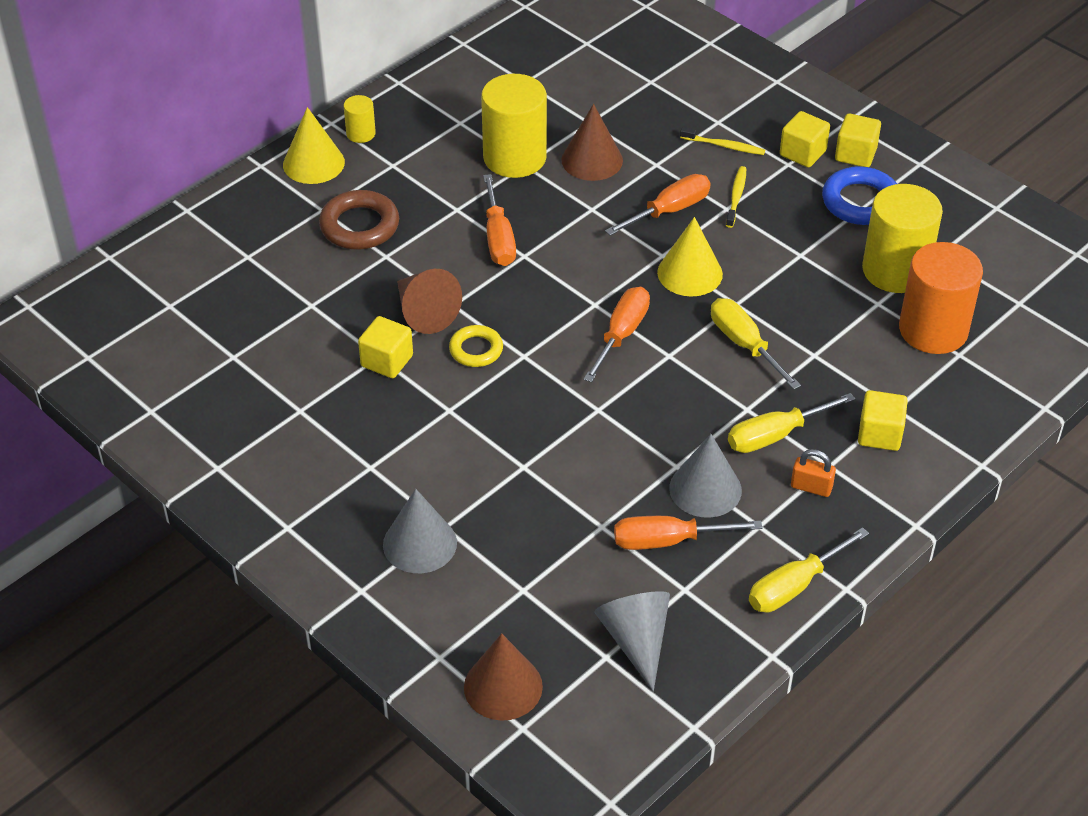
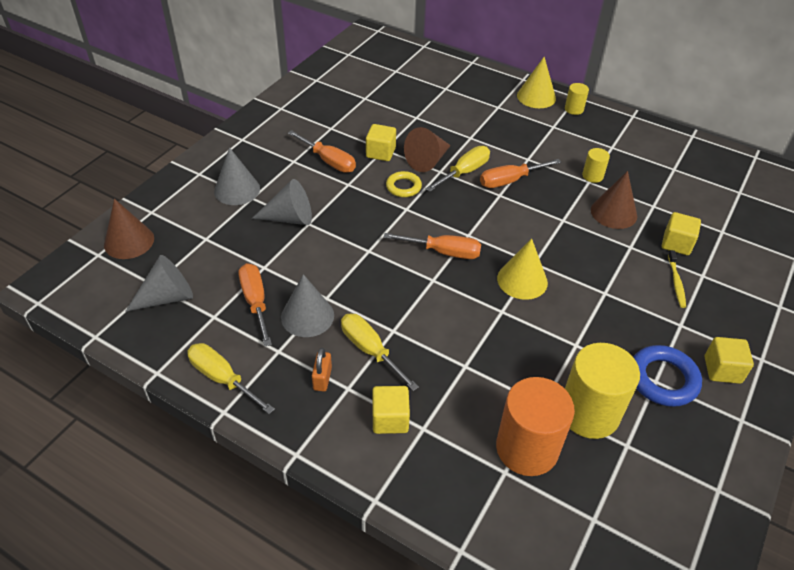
camera: 75 degrees right, 0 degrees up
brown ring [319,190,399,250] -> none
yellow cylinder [481,74,547,178] -> yellow cylinder [582,148,610,183], size x0.47
orange screwdriver [605,174,711,236] -> orange screwdriver moved to [288,130,356,173]
yellow screwdriver [711,298,801,390] -> yellow screwdriver moved to [425,146,490,192]
yellow toothbrush [726,166,747,228] -> none
yellow cube [780,111,830,168] -> yellow cube moved to [662,212,701,255]
none -> grey cone [252,179,312,225]

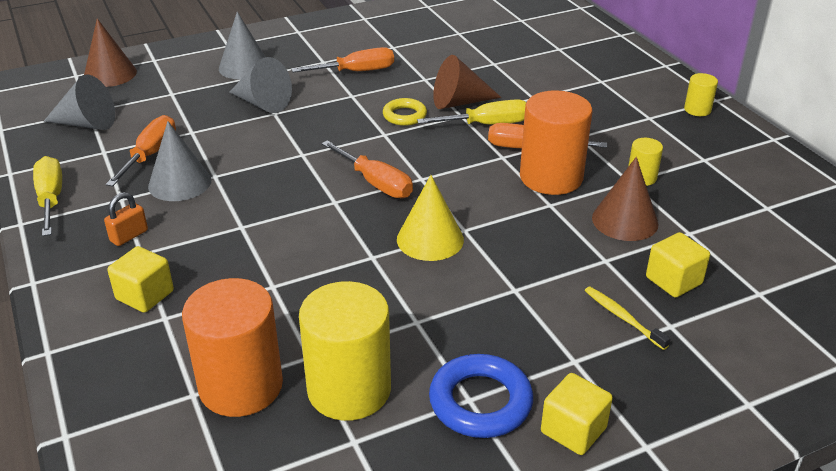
camera: 35 degrees right, 10 degrees down
orange screwdriver [288,130,356,173] -> orange screwdriver turned 90 degrees counterclockwise [291,47,394,72]
yellow screwdriver [341,314,419,391] -> none
yellow cube [366,124,396,161] -> none
yellow cone [517,57,556,108] -> none
yellow toothbrush [668,250,686,308] -> yellow toothbrush turned 105 degrees clockwise [585,287,670,350]
none -> orange cylinder [520,90,593,195]

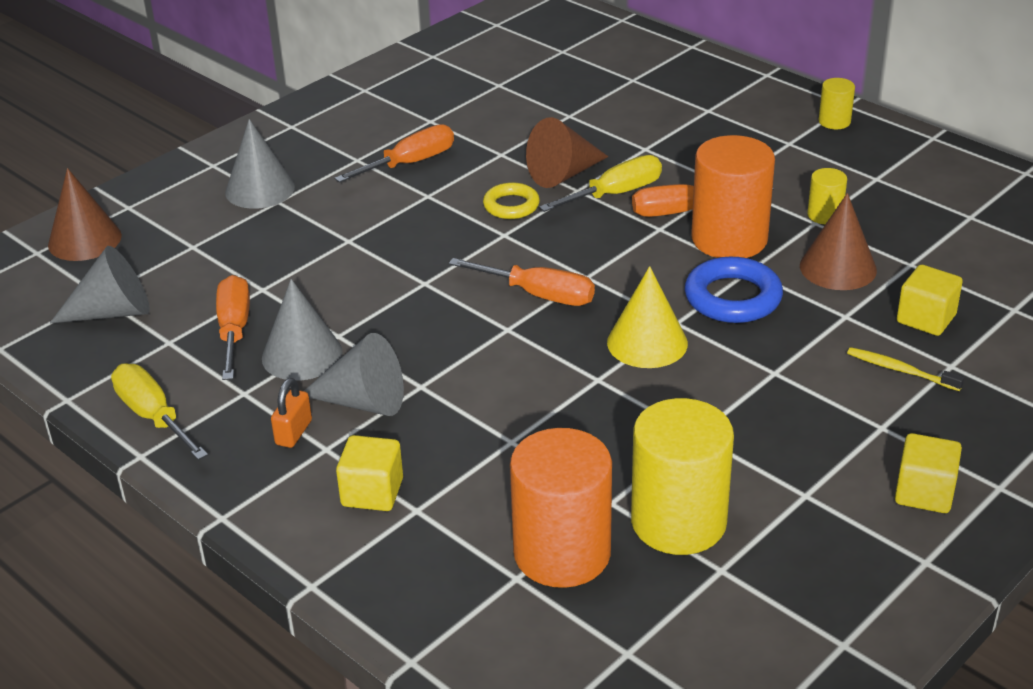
camera: 20 degrees left, 0 degrees up
grey cone [229,57,292,113] -> grey cone moved to [304,333,404,416]
blue ring [429,354,533,438] -> blue ring moved to [685,257,783,323]

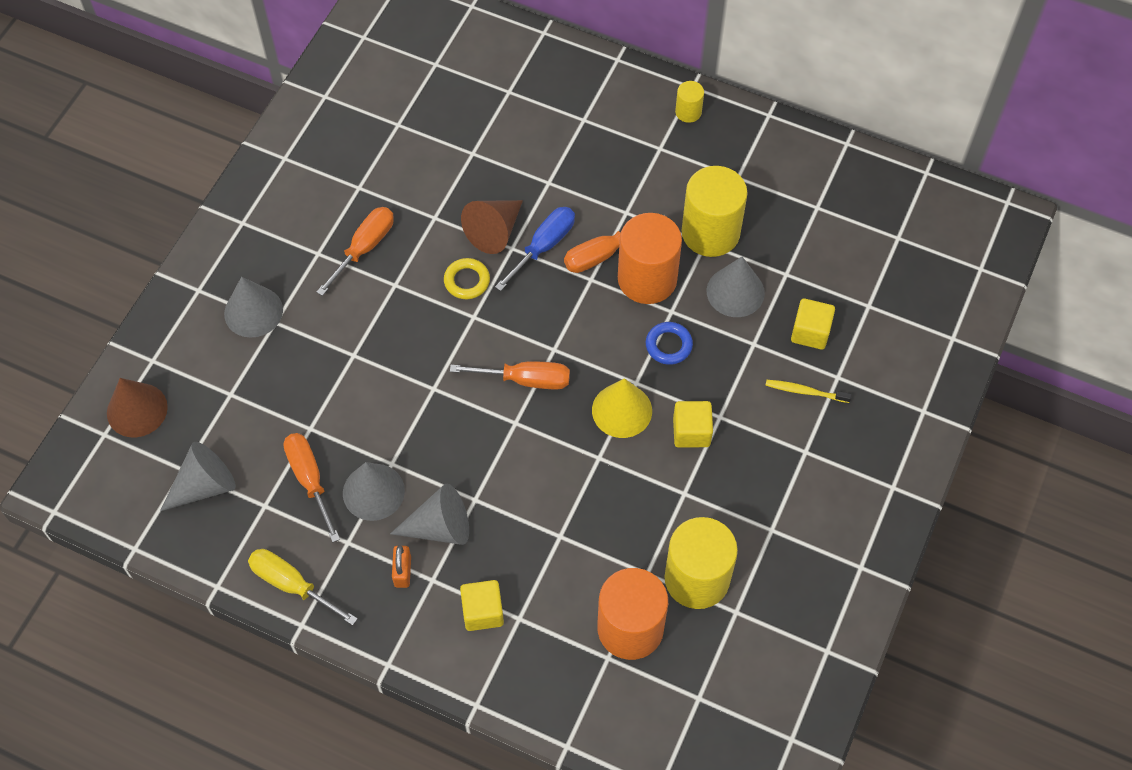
camera: 20 degrees left, 25 degrees up
yellow screwdriver [539,155,662,212] -> blue screwdriver [495,207,575,291]
blue ring [685,257,783,323] -> blue ring [646,322,693,365], size x0.64
brown cone [800,193,877,290] -> grey cone [707,257,765,317]
yellow cylinder [807,168,847,224] -> yellow cylinder [681,166,748,257], size x2.13
yellow cube [895,433,962,513] -> yellow cube moved to [673,401,713,448]

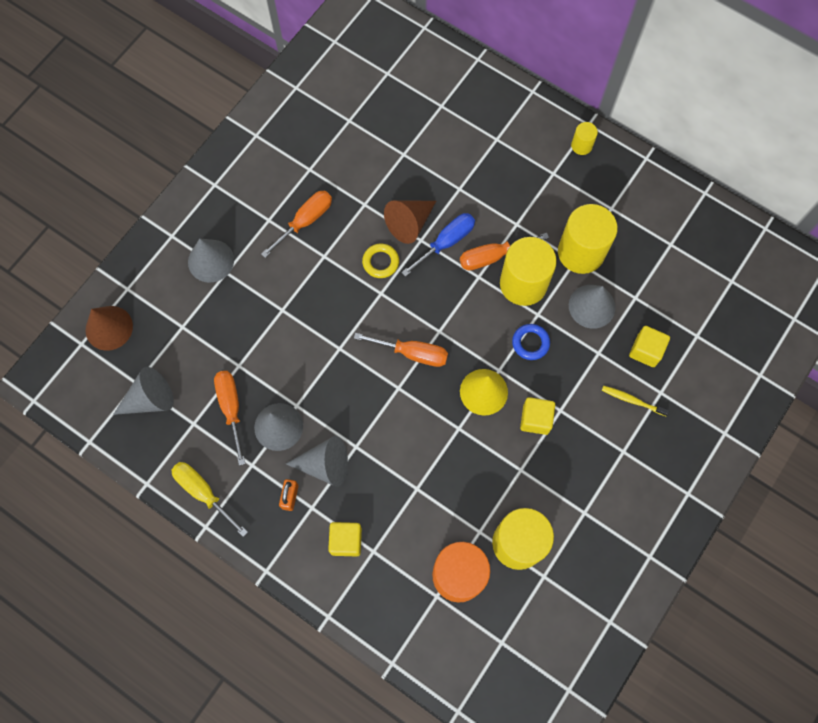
camera: 10 degrees right, 10 degrees up
orange cylinder [618,213,682,304] -> yellow cylinder [500,237,557,306]

